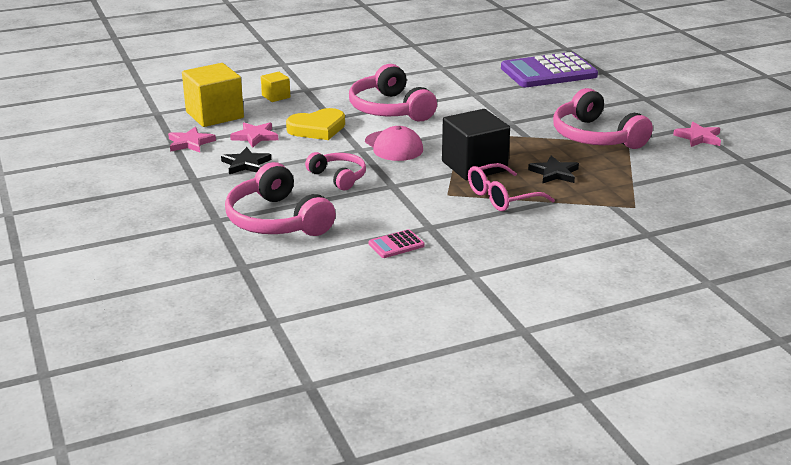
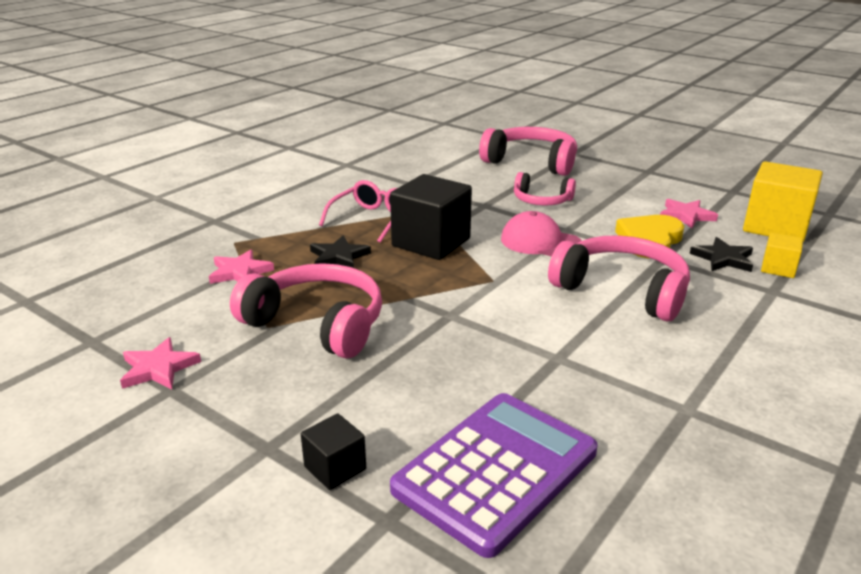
camera: 150 degrees right, 0 degrees up
pink star [168,127,216,153] -> pink star moved to [209,250,274,284]
black star [221,147,271,174] -> black star moved to [690,237,753,272]
pink calculator [369,229,425,258] -> none
none -> black cube [301,413,366,490]

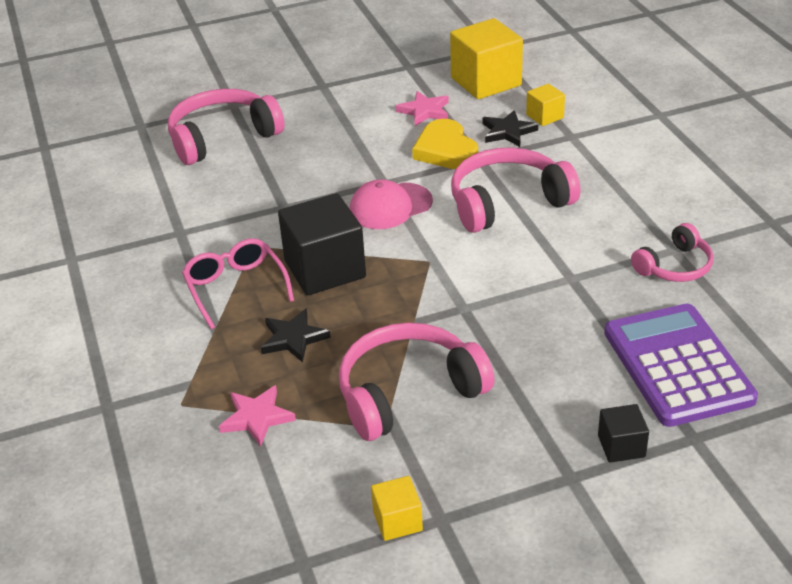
camera: 55 degrees left, 10 degrees up
pink star [120,337,201,389] -> yellow cube [371,476,423,541]
pink headphones [514,172,576,205] -> pink headphones moved to [631,223,713,282]

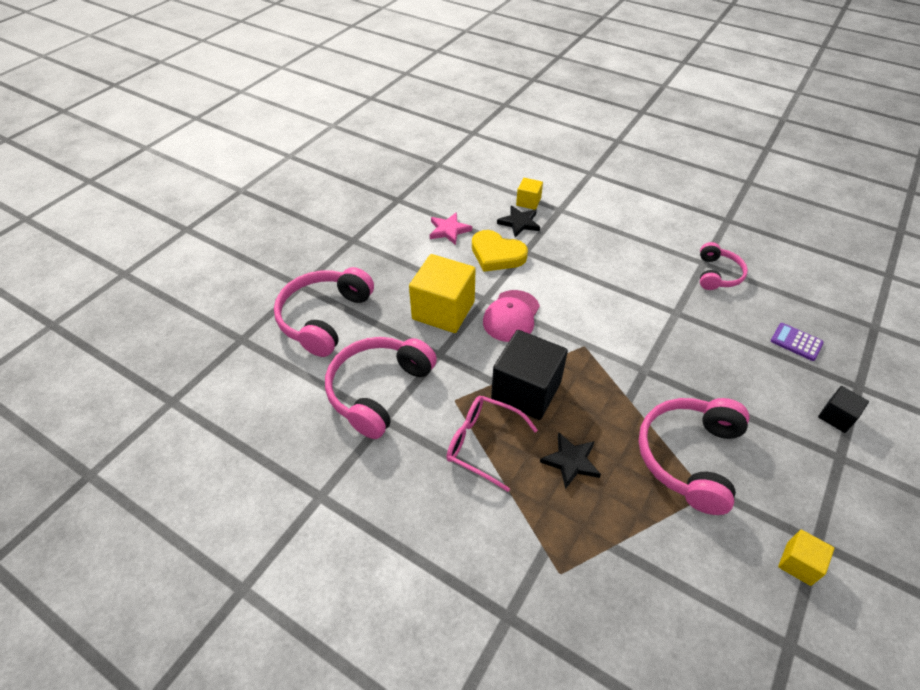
camera: 40 degrees left, 10 degrees up
pink star [219,385,296,447] -> none
yellow cube [450,18,523,99] -> yellow cube moved to [409,254,475,333]
pink headphones [451,147,580,233] -> pink headphones moved to [325,337,437,439]
purple calculator [604,304,758,427] -> purple calculator [771,323,824,361], size x0.42

